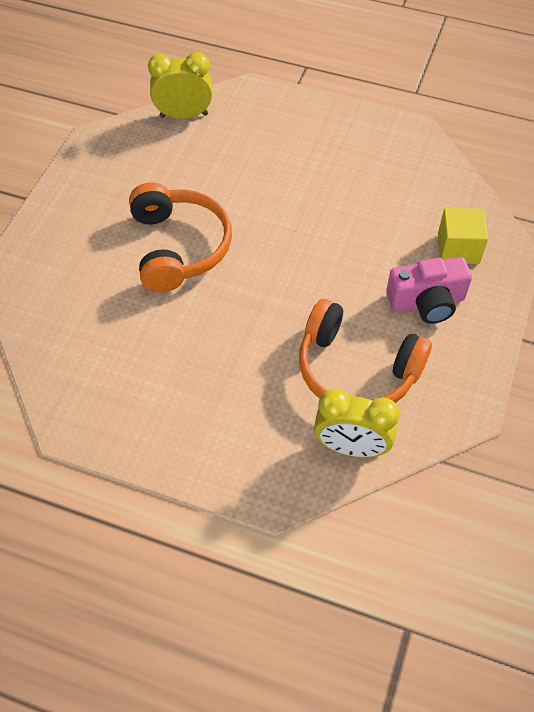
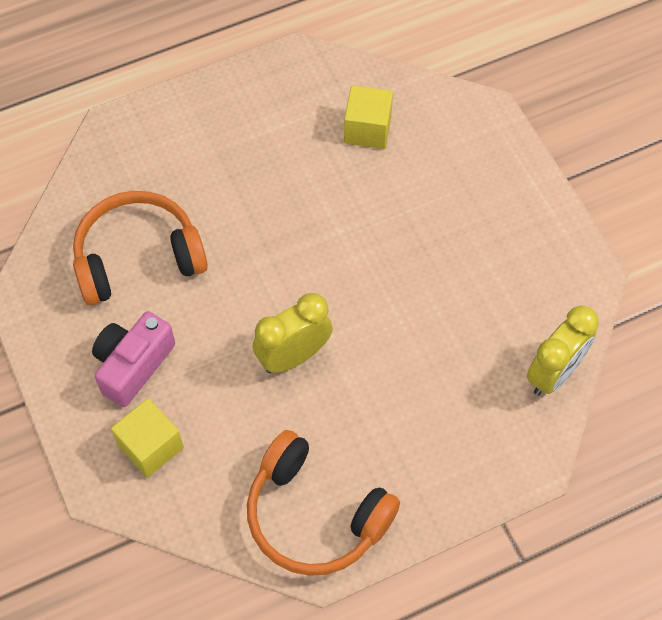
camera: 135 degrees right, 5 degrees up
orange headphones [129,182,232,292] -> orange headphones moved to [247,430,400,576]
yellow clock [314,389,400,457] -> yellow clock moved to [253,293,333,373]
none -> yellow cube [344,85,393,149]

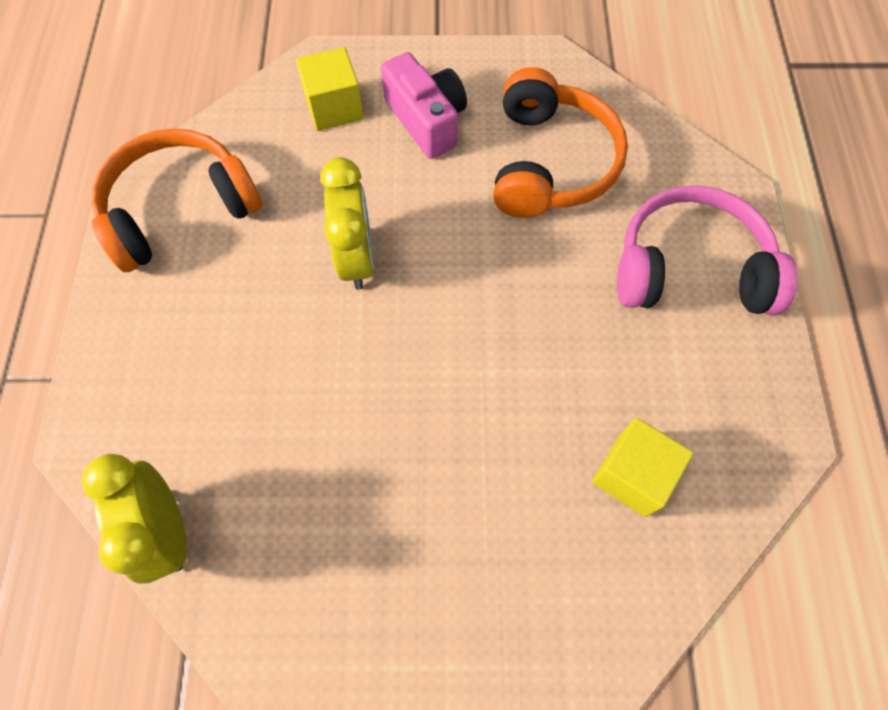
camera: 115 degrees right, 5 degrees up
none -> pink headphones [617,185,798,315]

